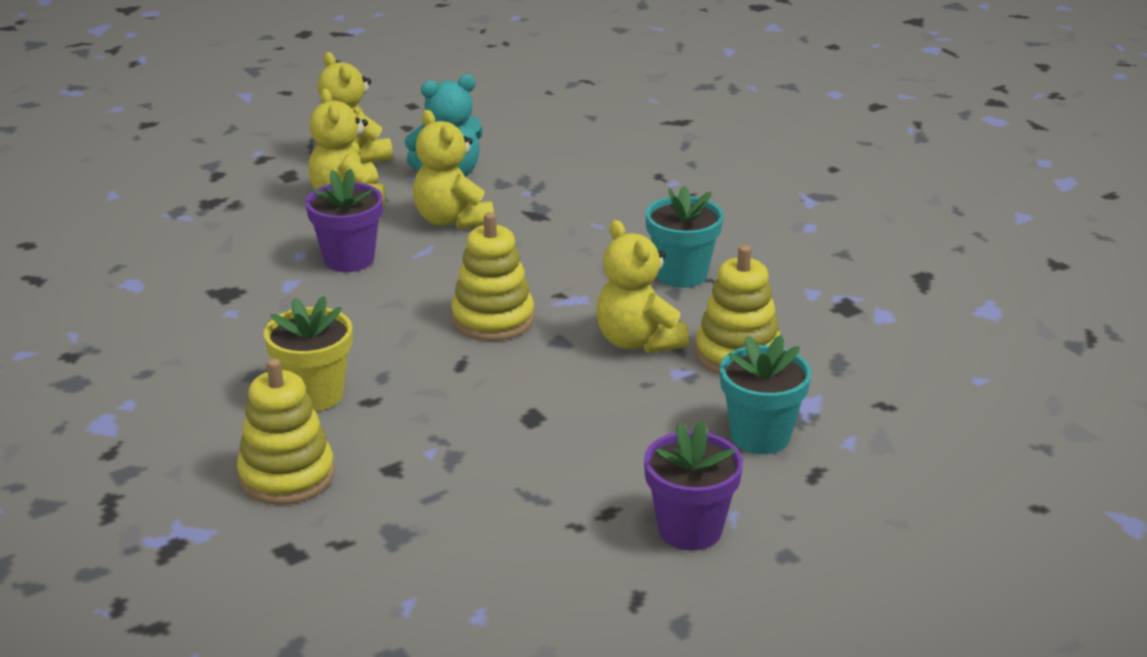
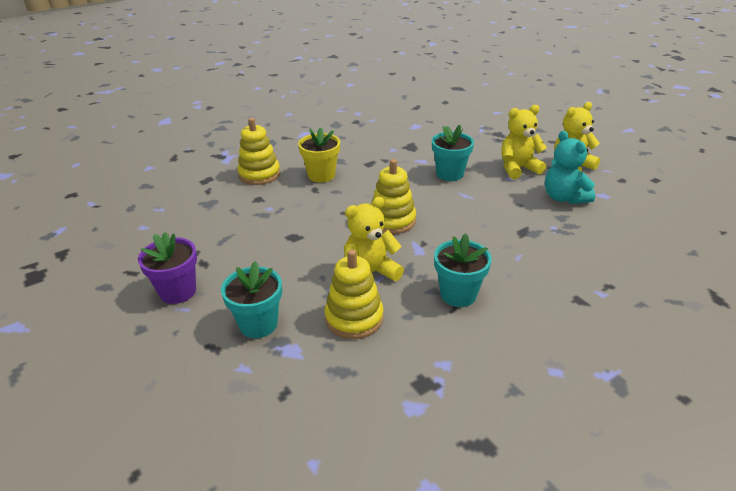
camera: 90 degrees right, 5 degrees up
purple flower pot [306,169,383,272] -> turquoise flower pot [432,125,474,181]
yellow teddy bear [413,110,494,229] -> none

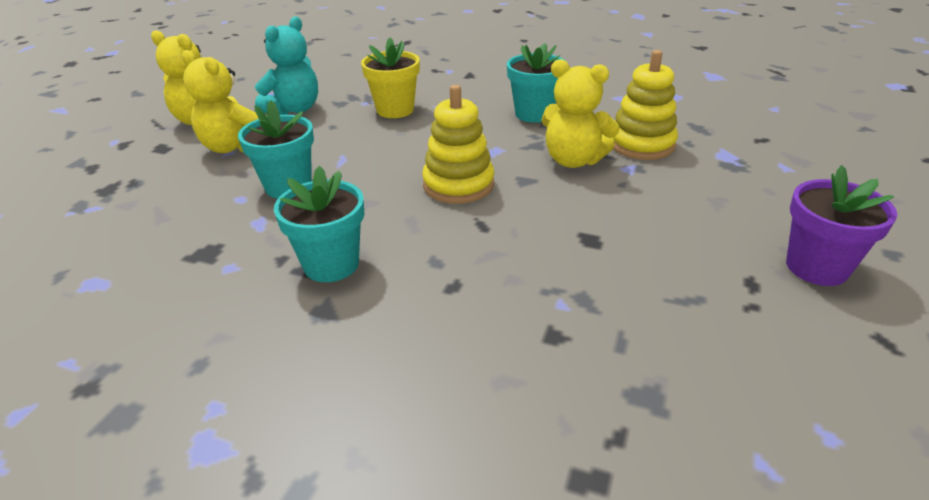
camera: 125 degrees left, 0 degrees up
turquoise flower pot [221,261,282,338] -> turquoise flower pot moved to [274,166,364,282]
yellow stacking toy [237,118,280,185] -> none
yellow flower pot [298,128,340,183] -> yellow flower pot moved to [361,38,420,118]

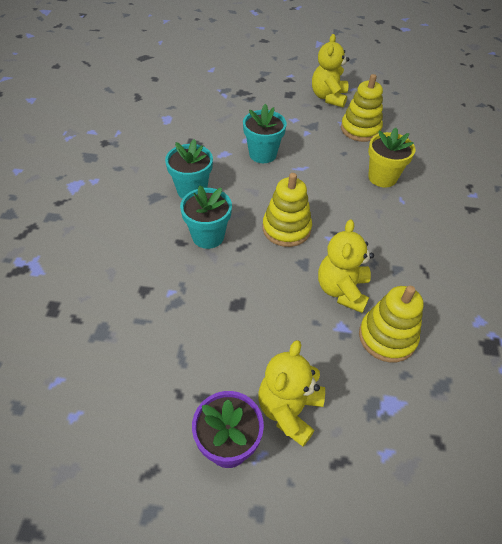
camera: 75 degrees right, 15 degrees up
yellow teddy bear [182,50,259,153] -> yellow teddy bear moved to [258,340,325,447]
turquoise teddy bear [255,17,318,115] -> yellow stacking toy [341,74,383,142]
turquoise flower pot [507,43,564,123] -> turquoise flower pot moved to [180,185,232,249]

